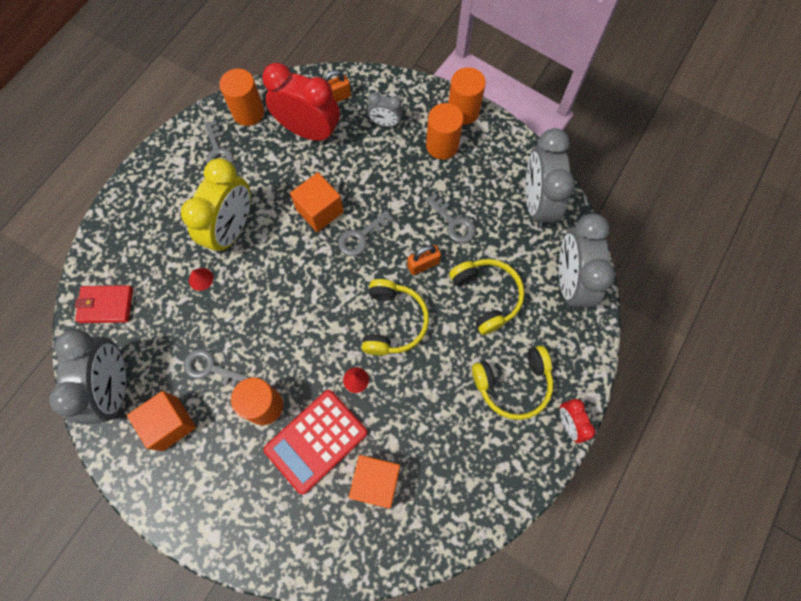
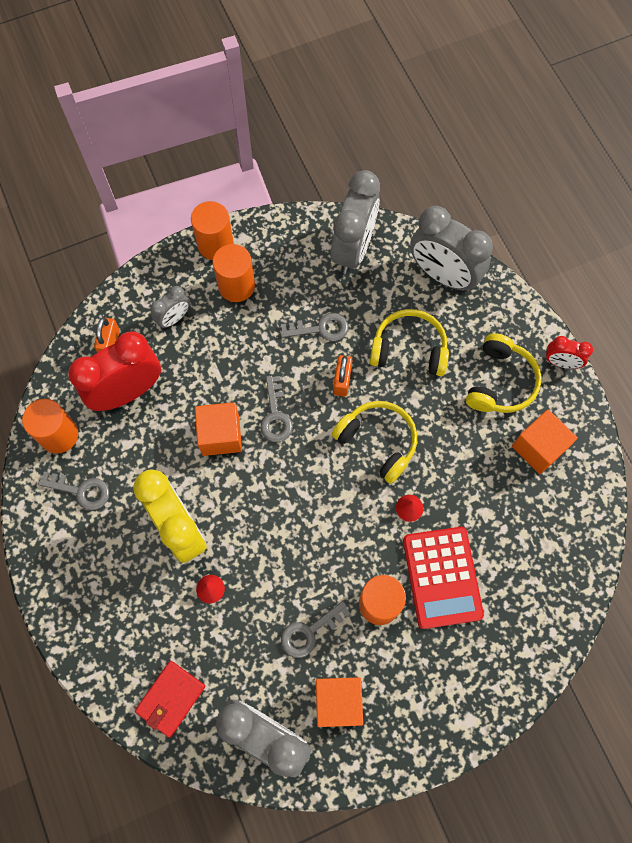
camera: 55 degrees left, 0 degrees up
orange cube [349,455,400,508] -> orange cube moved to [512,410,578,474]
grey clock [526,128,575,229] -> grey clock turned 105 degrees counterclockwise [331,170,380,274]

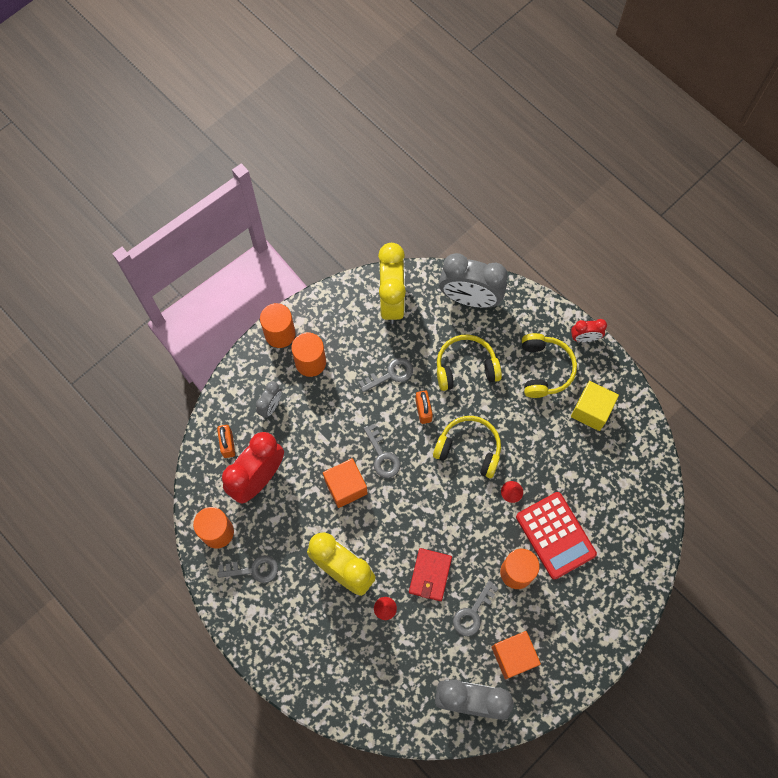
camera: 20 degrees left, 0 degrees up
red wallet [135,661,205,737] -> red wallet moved to [409,548,452,601]
grey clock [331,170,380,274] -> yellow clock [378,243,406,324]
orange cube [512,410,578,474] -> yellow cube [571,381,619,431]

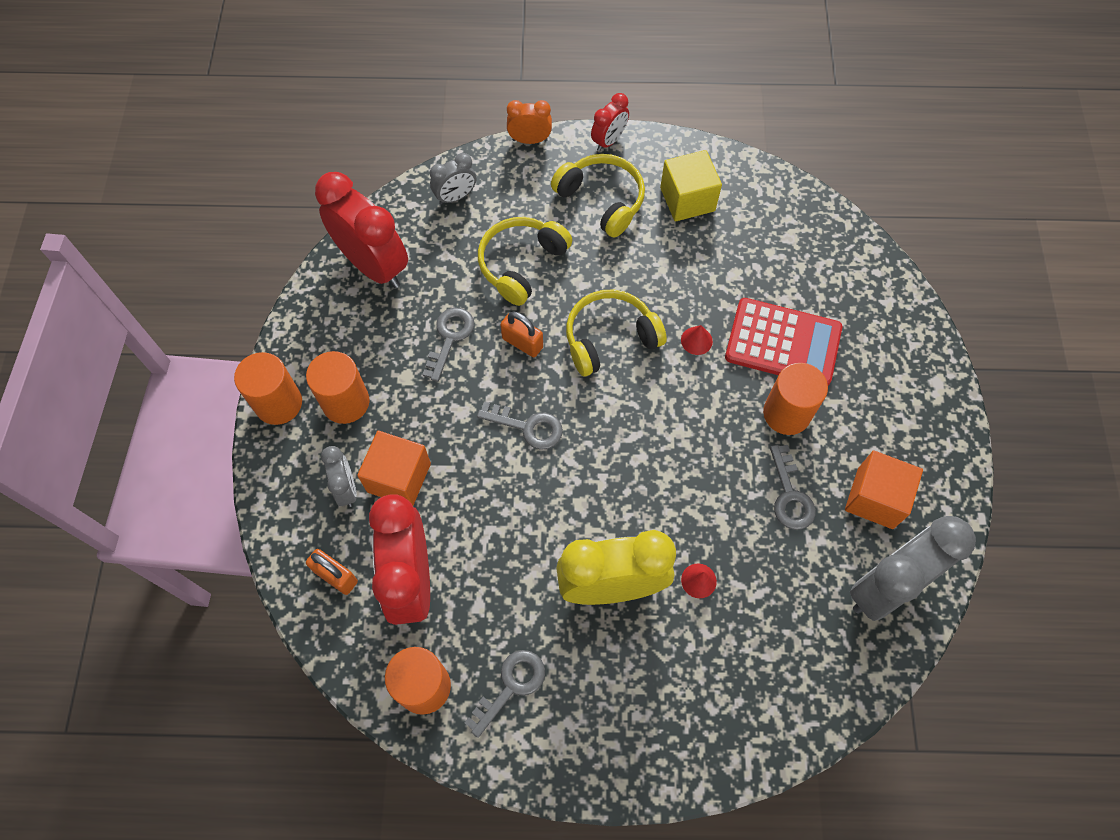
camera: 45 degrees left, 5 degrees down
orange cube [323,458,368,508] -> orange cube moved to [357,431,431,505]
yellow clock [378,243,406,324] -> red clock [315,172,408,288]
red wallet [409,548,452,601] -> none
grey clock [439,253,508,308] -> grey clock [430,153,476,205], size x0.50
none -> orange clock [507,100,552,144]

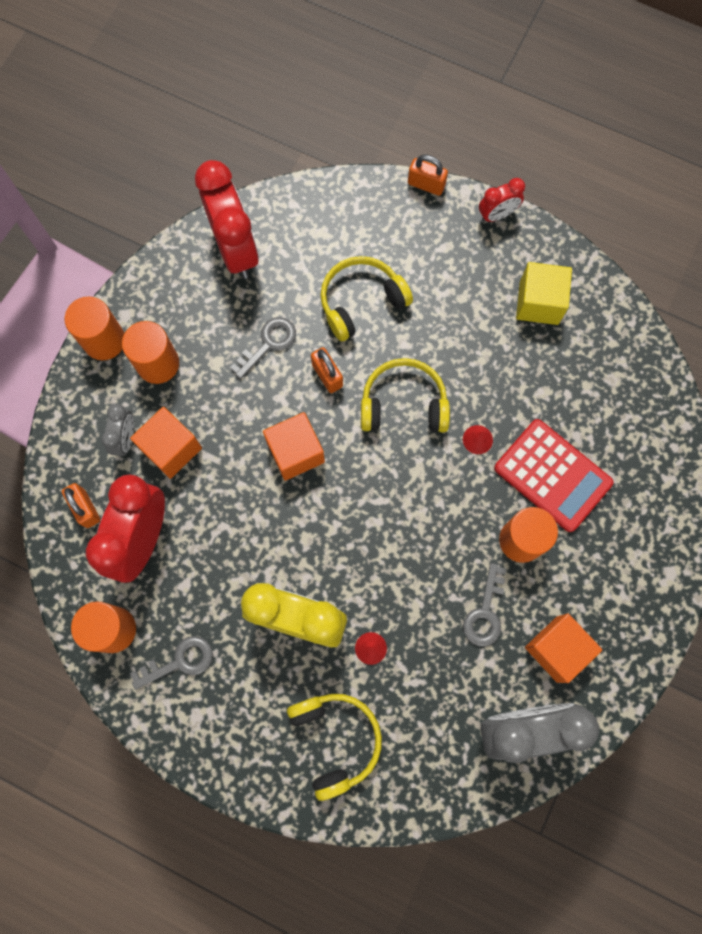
camera: 25 degrees right, 10 degrees up
grey clock [430,153,476,205] -> none
grey key [477,402,563,450] -> orange cube [263,412,325,481]
orange clock [507,100,552,144] -> orange padlock [408,155,448,196]
yellow headphones [551,154,645,238] -> yellow headphones moved to [287,694,382,801]

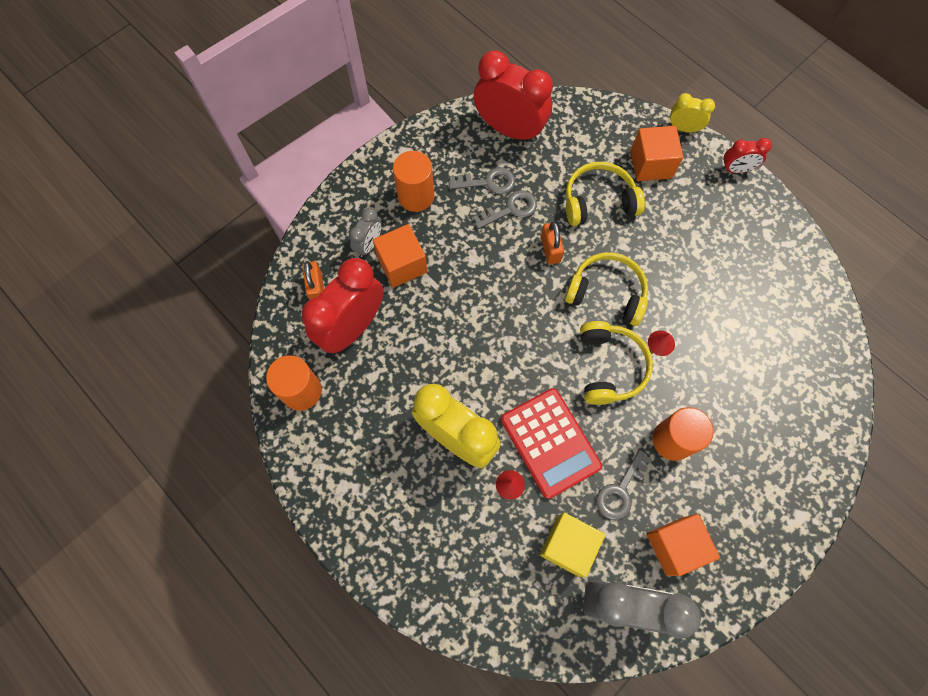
camera: 20 degrees right, 5 degrees down
orange cylinder [65,297,124,360] -> none
grey key [130,636,213,690] -> grey key moved to [449,167,515,194]
red clock [195,160,259,279] -> red clock turned 60 degrees counterclockwise [473,50,553,142]
orange cube [263,412,325,481] -> orange cube moved to [631,126,683,181]
yellow headphones [287,694,382,801] -> yellow headphones moved to [580,321,653,405]
orange padlock [408,155,448,196] -> yellow clock [669,93,715,132]
red calculator [494,419,614,532] -> red calculator moved to [501,388,602,499]
yellow cube [516,262,572,325] -> yellow cube moved to [540,512,605,577]

